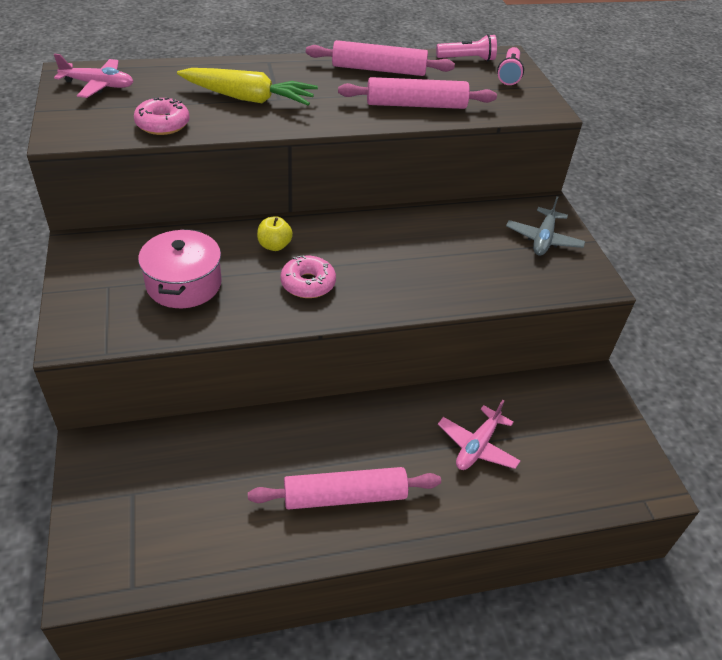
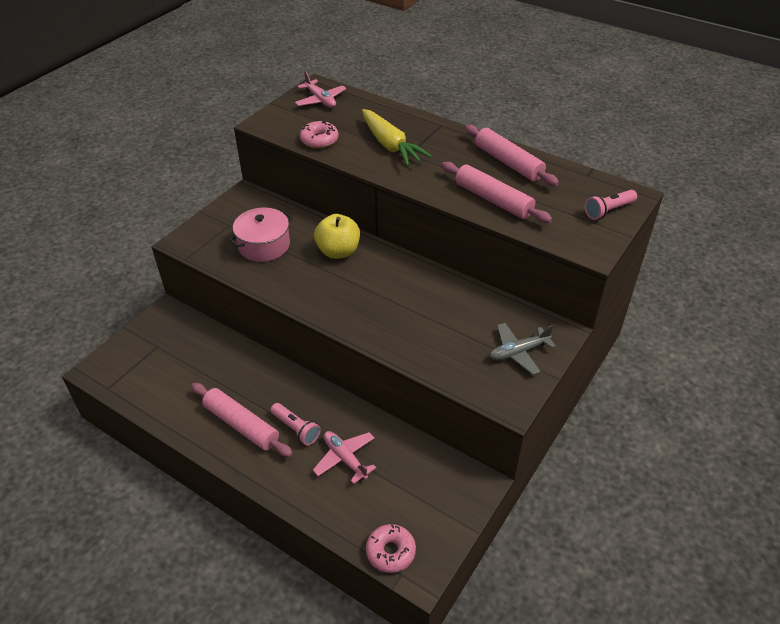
camera: 50 degrees right, 0 degrees up
yellow apple [257,216,293,251] -> yellow apple [314,214,360,259], size x1.72
pink donut [280,256,336,298] -> pink donut moved to [366,524,416,573]
pink flashlight [436,34,497,61] -> pink flashlight moved to [270,403,321,446]
pink plane [438,400,520,470] -> pink plane turned 60 degrees clockwise [313,431,376,484]

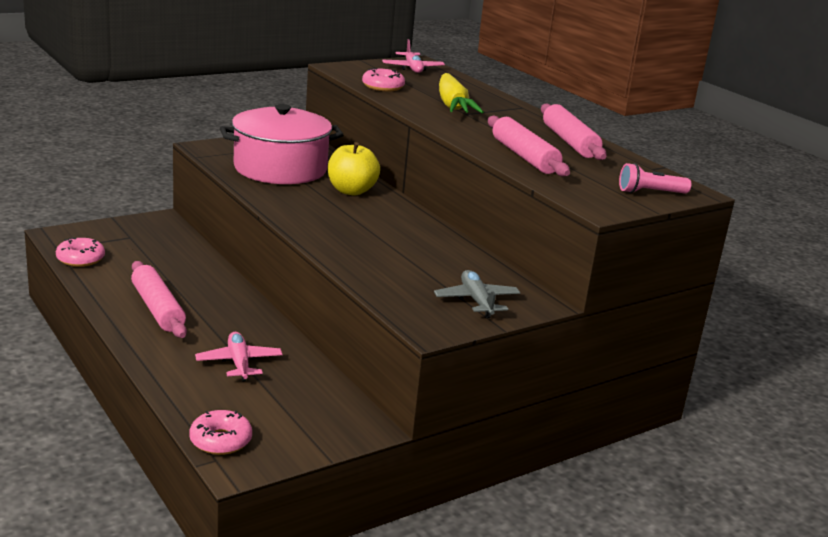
camera: 20 degrees right, 20 degrees down
pink pot [229,208,293,262] -> pink pot [220,104,344,184], size x1.58
pink flashlight [270,403,321,446] -> none
grey plane [490,323,556,375] -> grey plane turned 75 degrees clockwise [434,270,520,318]
none -> pink donut [56,237,105,267]

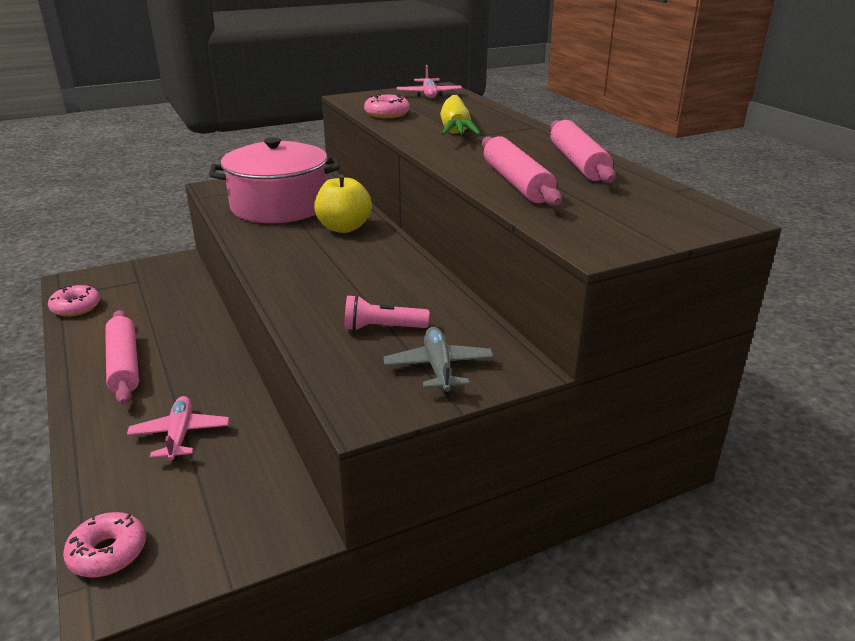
camera: 10 degrees right, 5 degrees up
pink flashlight [619,163,691,194] -> pink flashlight moved to [344,295,429,331]

